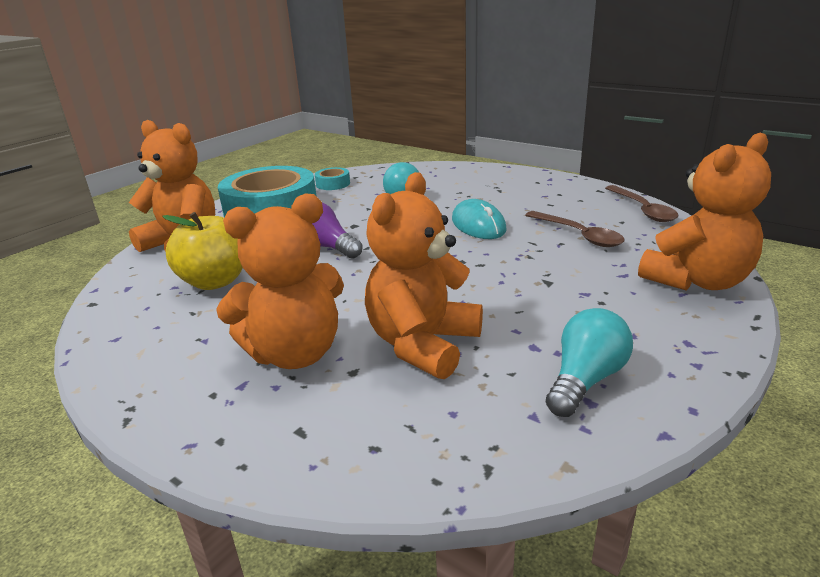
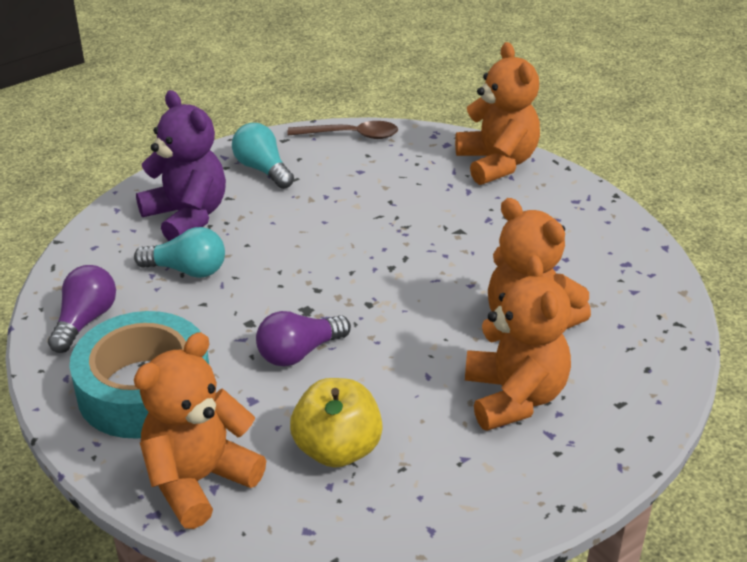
camera: 75 degrees left, 10 degrees up
turquoise tape [315,167,350,190] -> purple light bulb [48,265,116,353]
turquoise mouse [452,199,507,239] -> none
brown spoon [525,211,625,247] -> none
turquoise light bulb [546,308,633,417] -> turquoise light bulb moved to [232,123,294,189]
none -> purple teddy bear [136,90,226,241]

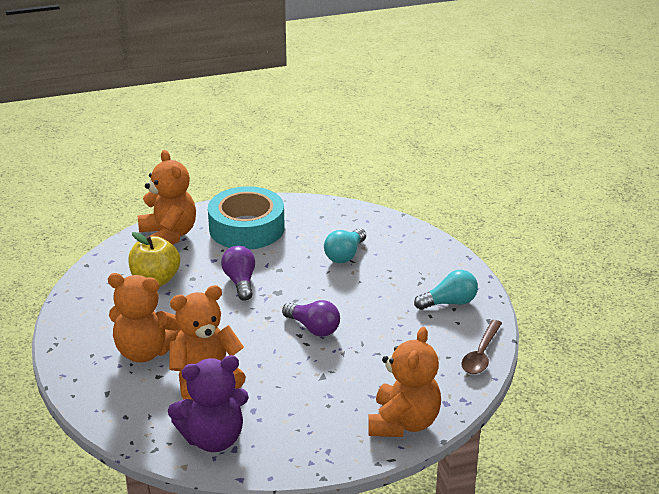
camera: 110 degrees right, 5 degrees down
purple light bulb [48,265,116,353] -> purple light bulb moved to [282,300,340,337]
purple teddy bear [136,90,226,241] -> purple teddy bear moved to [168,355,249,452]
orange teddy bear [455,42,540,185] -> orange teddy bear turned 75 degrees counterclockwise [368,327,441,437]

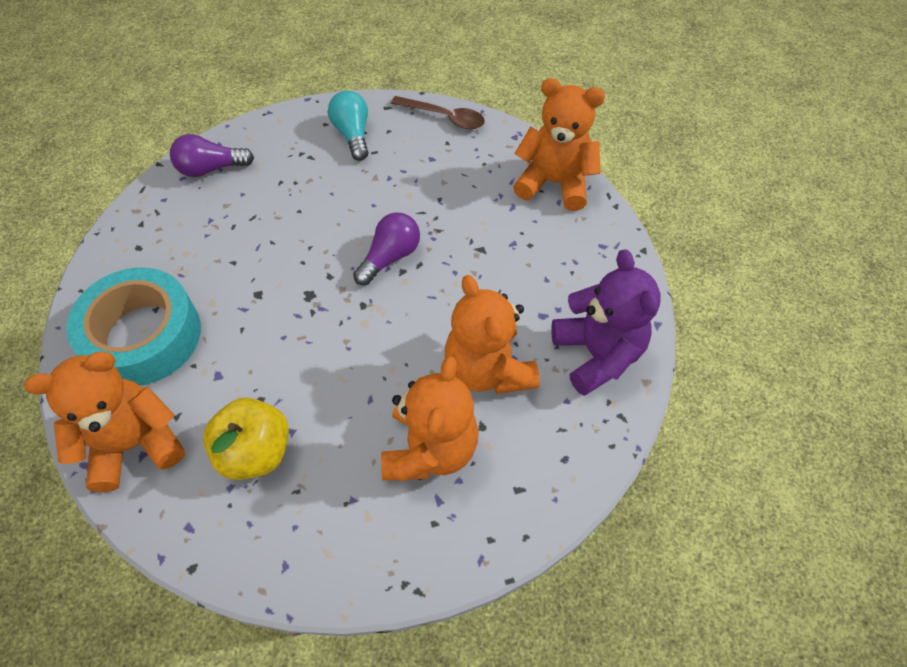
camera: 90 degrees left, 25 degrees up
purple light bulb [221,246,255,300] -> purple light bulb moved to [170,134,254,177]
turquoise light bulb [324,228,366,263] -> none

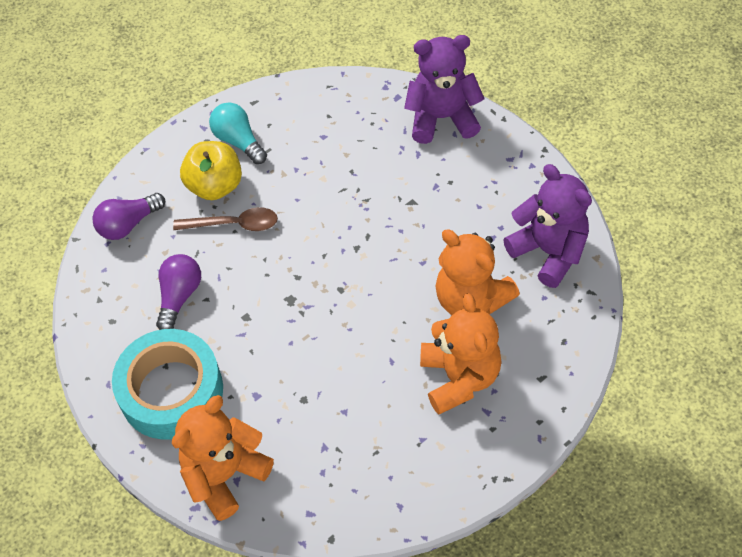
camera: 20 degrees left, 0 degrees up
yellow apple [203,398,289,480] -> yellow apple moved to [180,141,242,200]
purple light bulb [353,212,420,285] -> purple light bulb moved to [156,254,201,330]
brown spoon [391,96,485,129] -> brown spoon moved to [173,207,278,231]
orange teddy bear [513,78,605,211] -> purple teddy bear [404,35,485,144]

